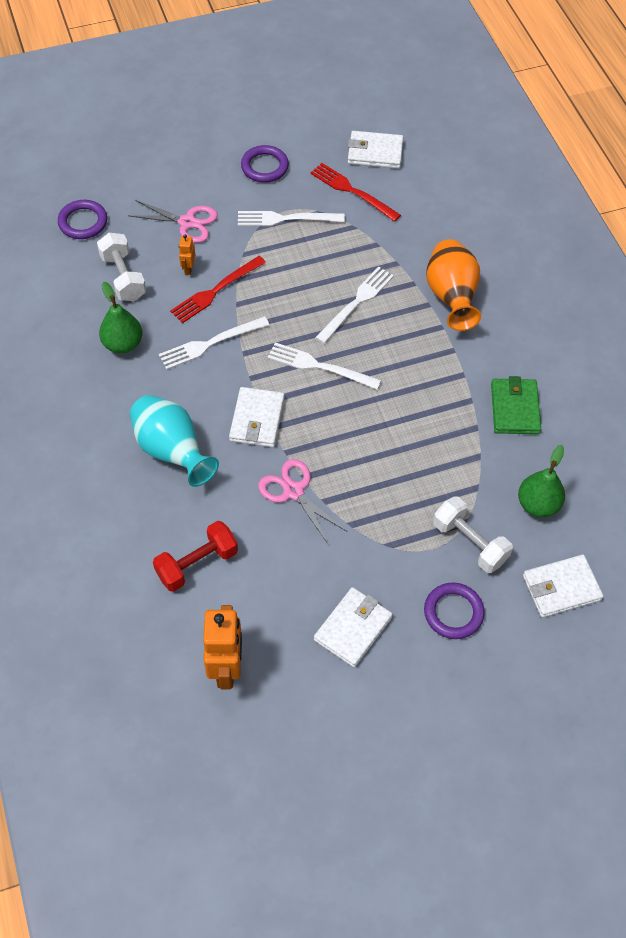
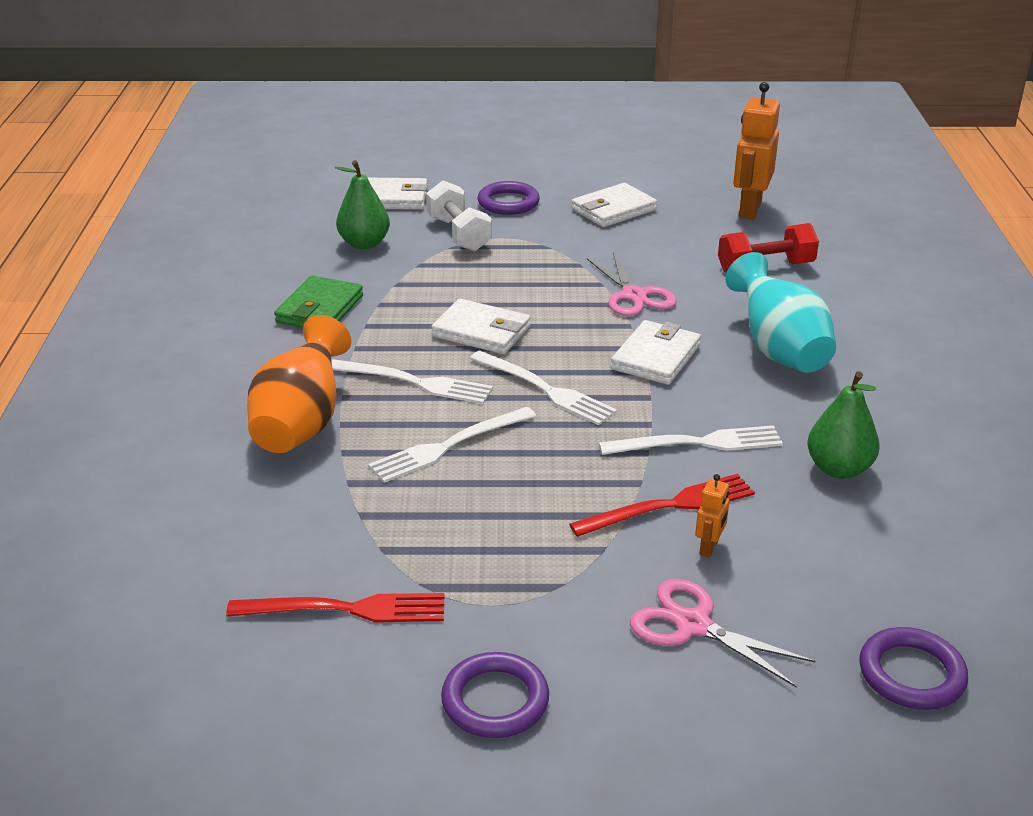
camera: 160 degrees left, 25 degrees down
white dumbbell [97,233,146,301] -> none
white fork [238,211,345,226] -> white fork moved to [331,359,493,404]
red fork [310,163,401,222] -> red fork turned 60 degrees counterclockwise [226,593,445,623]
white wallet [348,131,403,169] -> white wallet moved to [431,299,531,354]

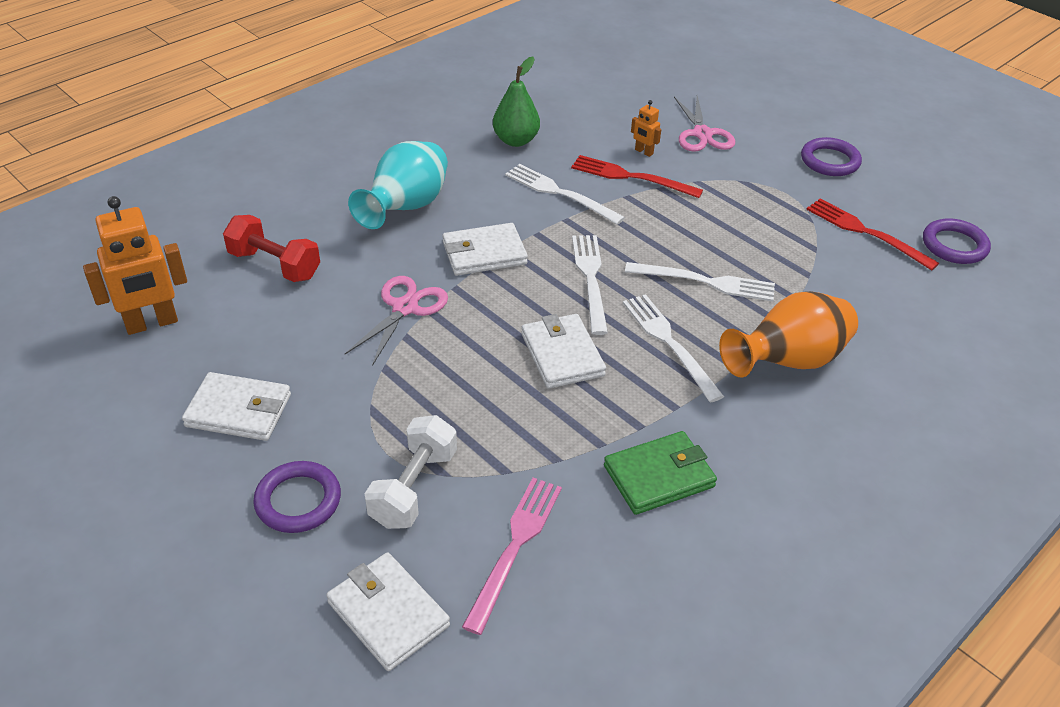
camera: 135 degrees left, 10 degrees up
green pear [335,160,390,249] -> pink fork [462,478,562,635]
orange robot [695,474,729,557] -> orange robot turned 120 degrees counterclockwise [631,100,661,157]
purple ring [859,627,968,710] -> purple ring moved to [923,218,991,264]

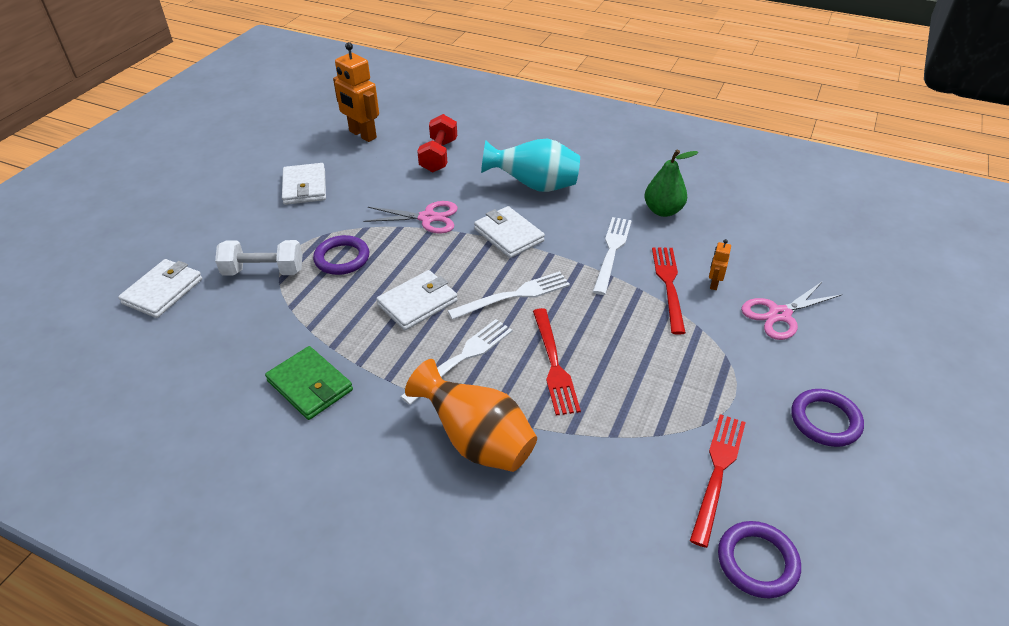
camera: 70 degrees right, 0 degrees up
purple ring [253,461,341,533] -> purple ring moved to [313,235,369,275]
pink fork [462,478,562,635] -> none
white fork [625,262,775,302] -> red fork [533,308,581,416]

